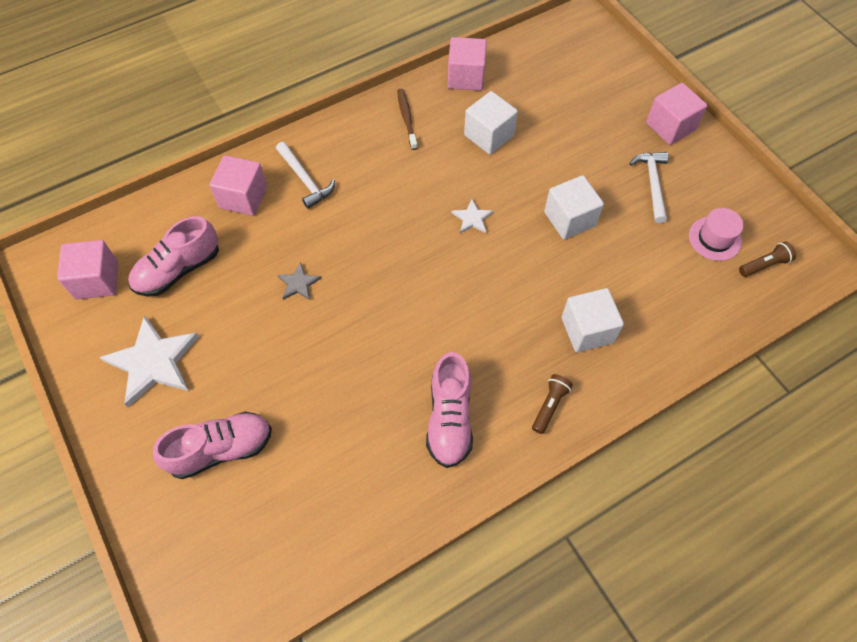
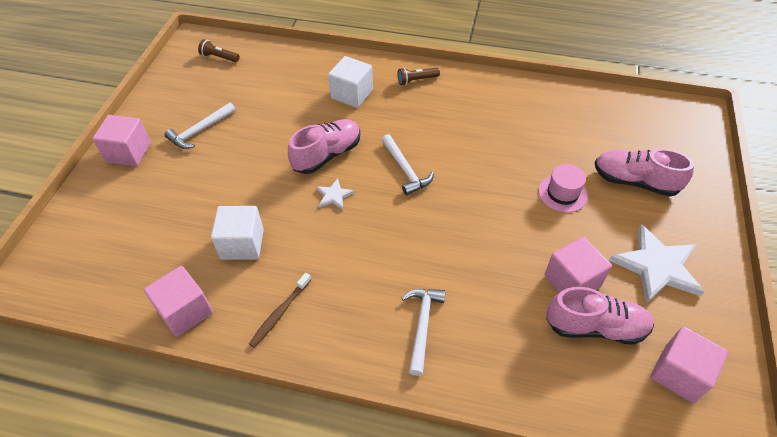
camera: 135 degrees left, 10 degrees down
pink cube [209,155,267,216] -> pink cube moved to [544,237,612,293]
grey star [277,263,321,300] -> none
pink shoe [426,352,473,468] -> pink shoe moved to [288,119,360,174]
white cube [544,175,604,240] -> none
pink hat [689,208,744,261] -> pink hat moved to [538,164,588,213]
none -> white hammer [382,134,434,196]

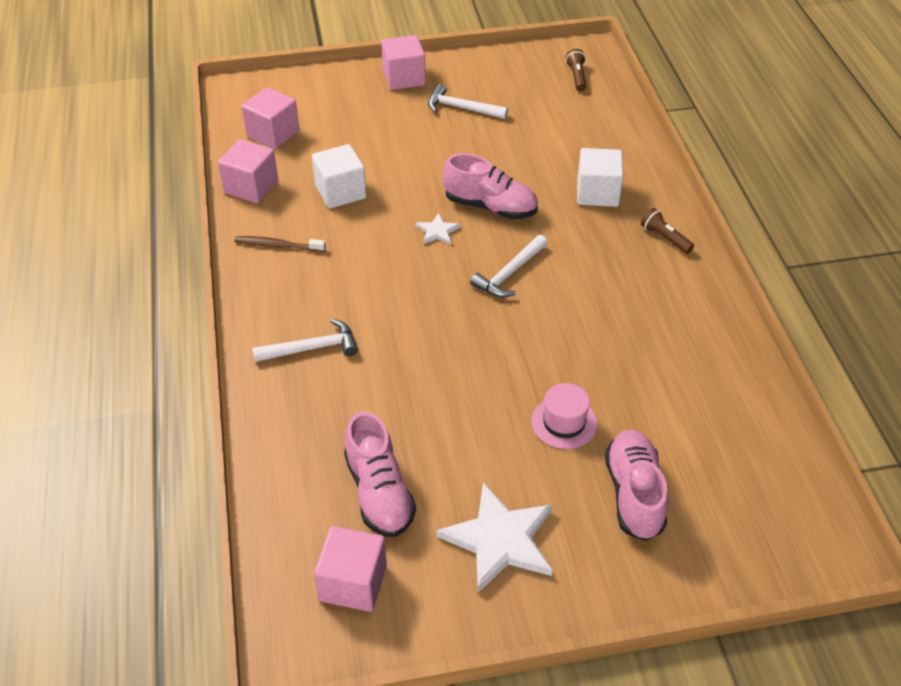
camera: 65 degrees right, 5 degrees down
pink cube [544,237,612,293] -> pink cube moved to [241,87,299,149]

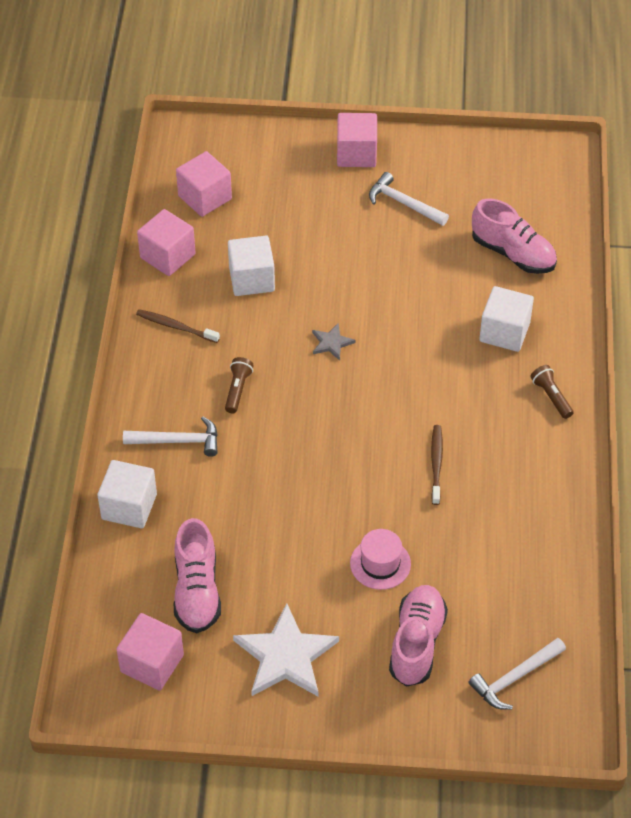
camera: 15 degrees right, 5 degrees up
white star [415,213,461,245] -> grey star [312,323,356,361]
pink shoe [443,153,538,219] -> pink shoe moved to [472,198,557,274]
white hammer [470,235,548,298] -> white hammer moved to [468,638,566,710]
brown flashlight [566,49,587,91] -> brown flashlight moved to [225,357,254,413]
none -> white cube [97,460,157,528]
none -> brown toothbrush [431,425,443,505]

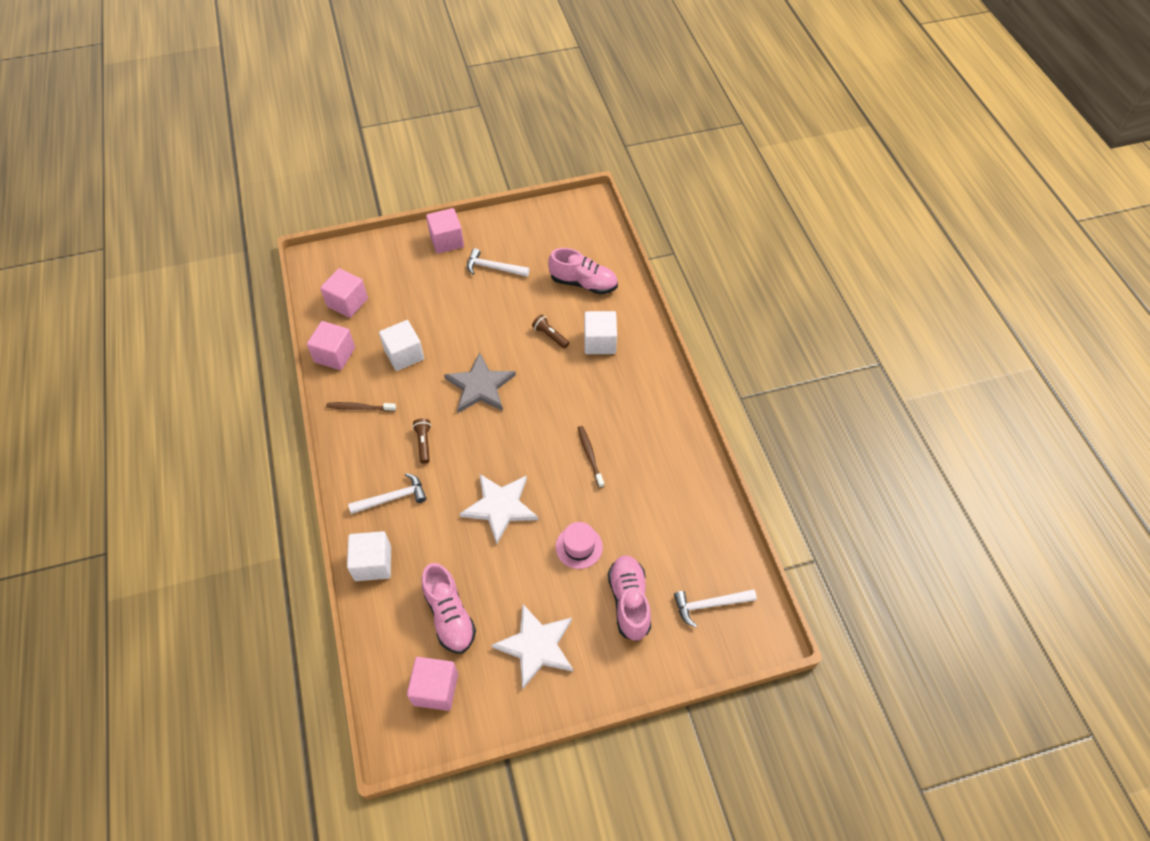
camera: 20 degrees left, 5 degrees up
grey star [312,323,356,361] -> grey star [444,353,516,413], size x2.09
white hammer [468,638,566,710] -> white hammer turned 45 degrees clockwise [674,589,757,628]
brown flashlight [530,365,574,419] -> brown flashlight moved to [532,314,569,349]
none -> white star [460,474,538,544]

